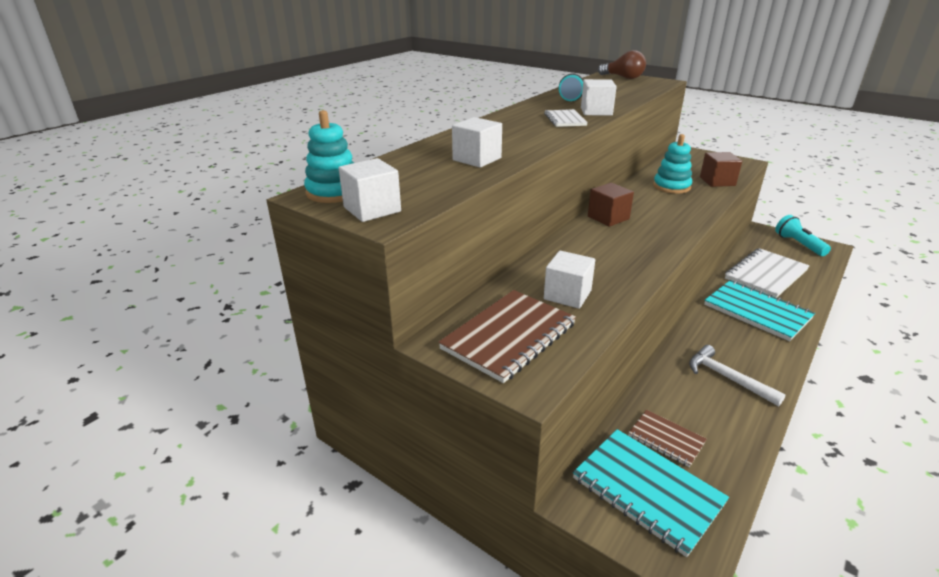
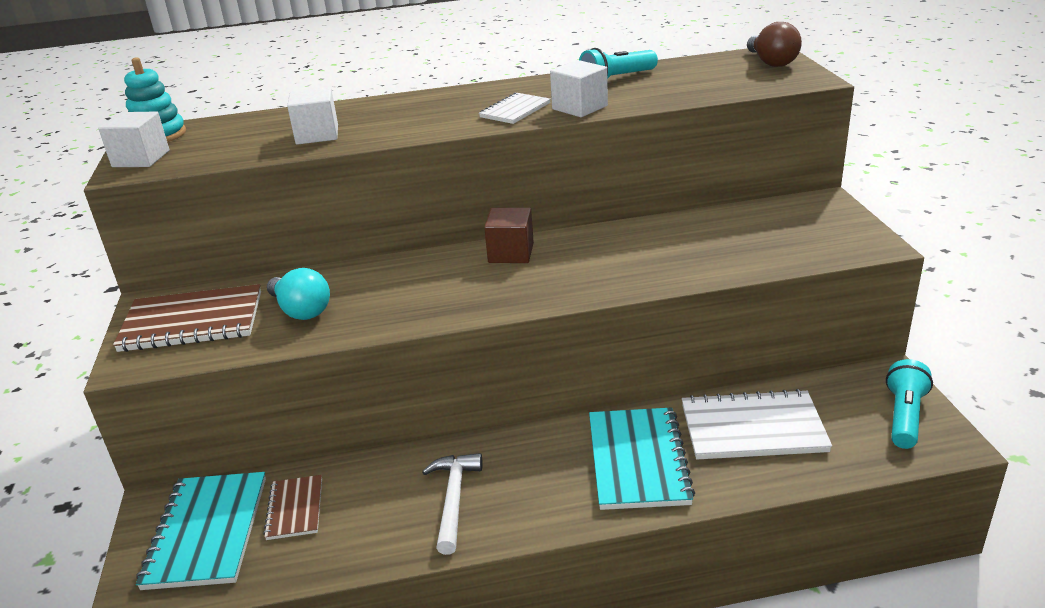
camera: 45 degrees right, 0 degrees up
white cube [544,250,595,309] -> turquoise light bulb [267,268,330,320]
turquoise stacking toy [653,134,692,194] -> none
brown cube [700,152,742,187] -> none

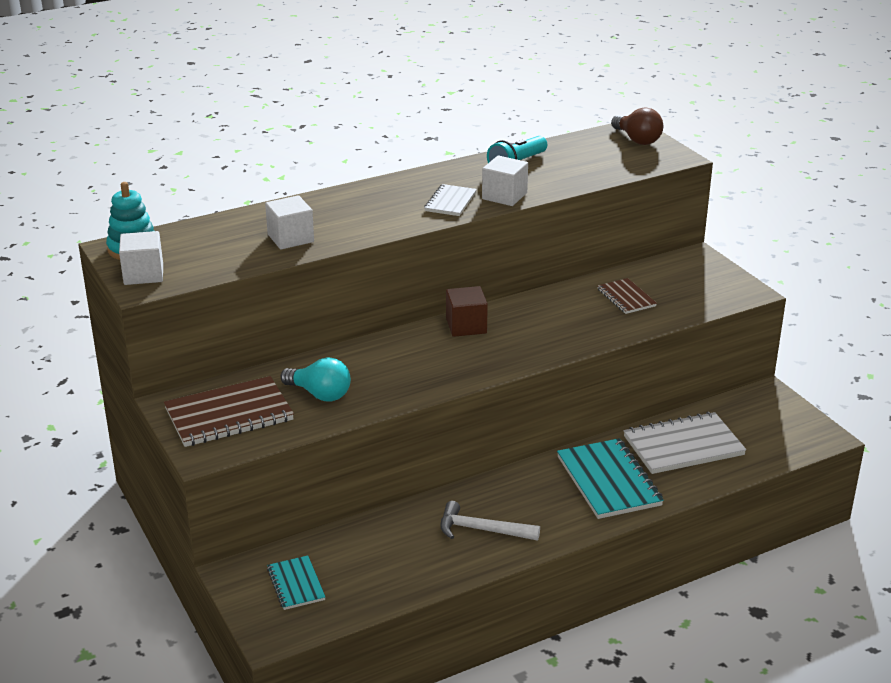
camera: 20 degrees left, 0 degrees up
turquoise notebook [136,472,266,590] -> turquoise notebook [267,556,325,610], size x0.56
brown notebook [263,475,322,540] -> brown notebook moved to [597,278,657,314]
white hammer [422,453,483,555] -> white hammer turned 60 degrees counterclockwise [440,501,540,541]
turquoise flashlight [886,359,933,449] -> none

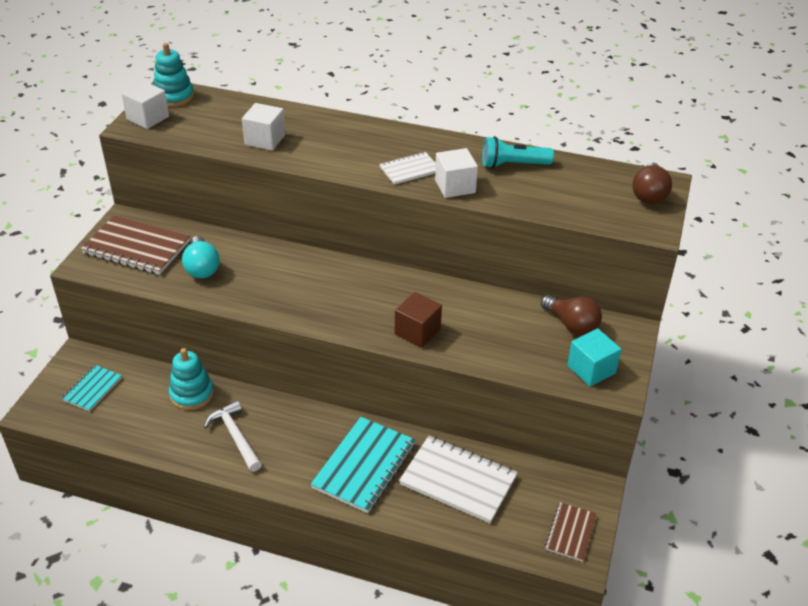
camera: 45 degrees right, 10 degrees up
brown cube [446,286,488,337] -> brown cube moved to [395,292,442,348]
brown notebook [597,278,657,314] -> brown notebook moved to [545,502,597,562]
none -> turquoise stacking toy [169,348,214,410]
none -> brown light bulb [541,295,602,335]
none -> turquoise cube [567,329,622,387]

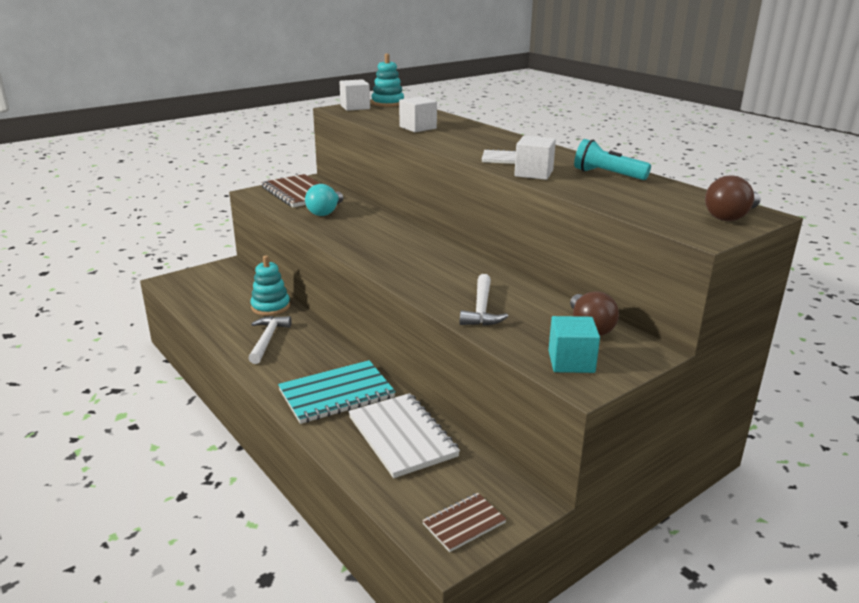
camera: 35 degrees right, 15 degrees down
turquoise notebook [62,365,122,412] -> none
brown cube [395,292,442,348] -> none
none -> white hammer [460,274,508,326]

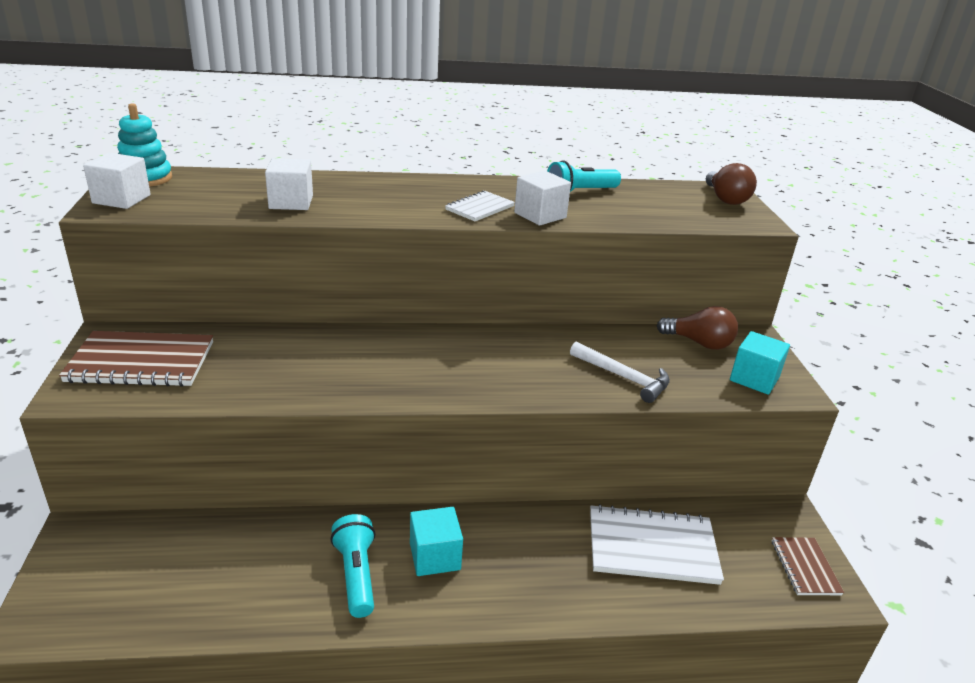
camera: 60 degrees left, 5 degrees up
white hammer [248,316,292,364] -> turquoise flashlight [330,514,375,618]
turquoise stacking toy [251,255,290,316] -> none
turquoise notebook [278,360,396,424] -> none
turquoise light bulb [305,184,343,216] -> none
none -> turquoise cube [410,507,463,576]

